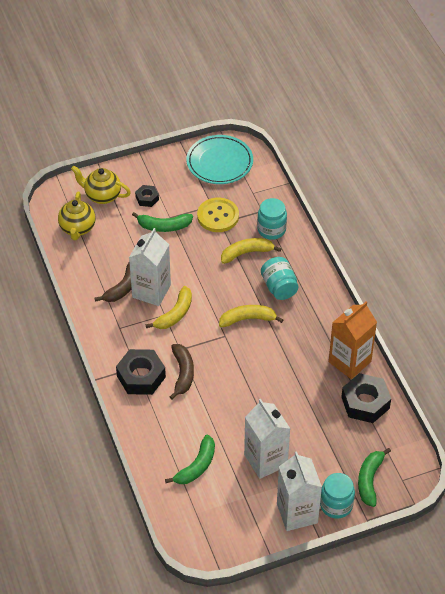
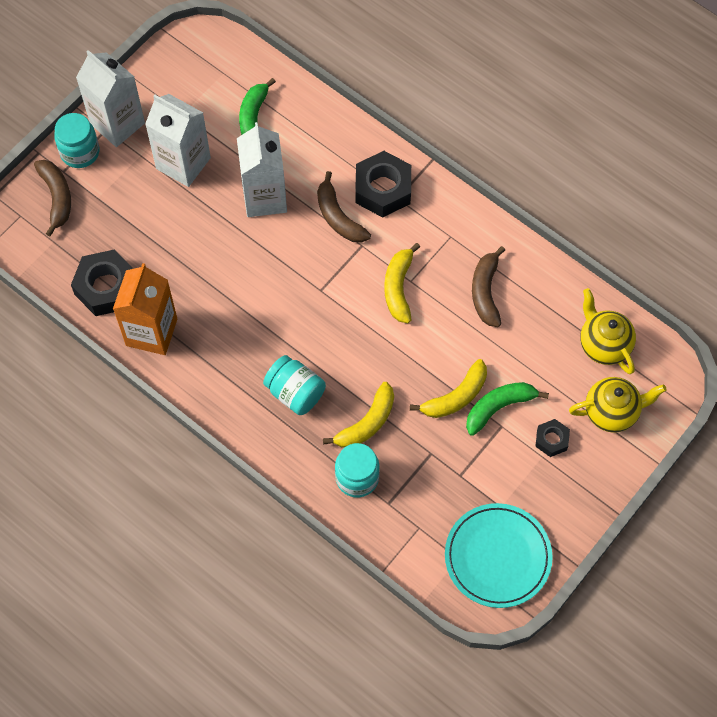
camera: 150 degrees right, 15 degrees up
white carton [129,228,171,306] -> white carton moved to [237,122,287,217]
yellow button [197,198,239,232] -> none
yellow banana [219,305,283,327] -> yellow banana moved to [410,359,487,418]
green banana [358,448,391,507] -> brown banana [34,160,71,236]

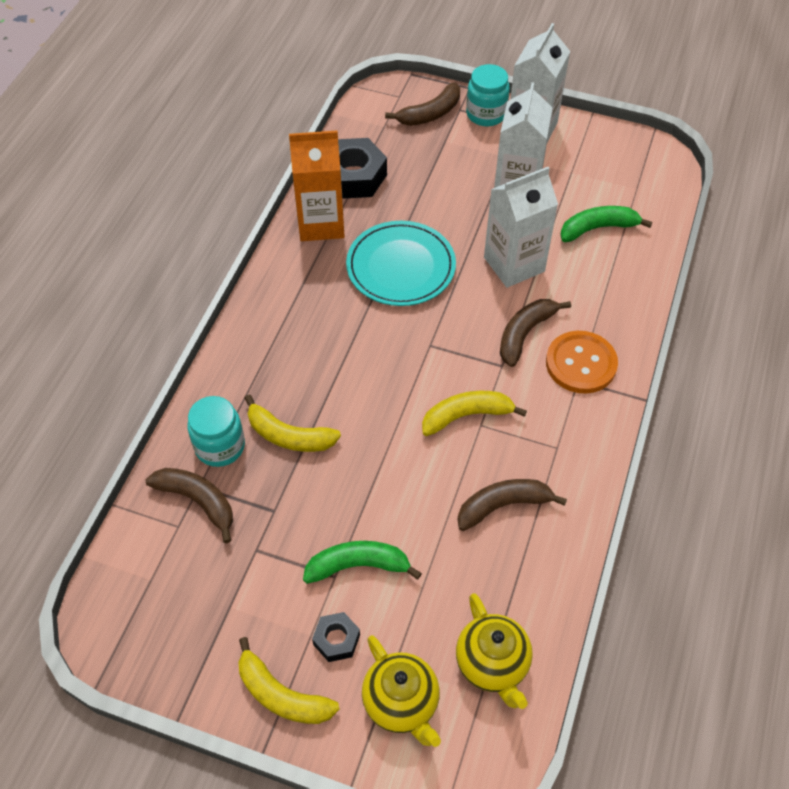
camera: 70 degrees right, 10 degrees down
turquoise jar [263,355,326,415] -> none
black nut [355,151,411,218] -> orange button [546,331,618,394]
yellow banana [410,359,487,418] -> yellow banana moved to [238,637,340,724]
turquoise plate [445,503,553,608] -> turquoise plate moved to [346,221,456,306]
green banana [466,382,549,436] -> green banana turned 45 degrees counterclockwise [303,541,422,584]
yellow teapot [580,288,636,374] -> yellow teapot turned 120 degrees clockwise [456,593,533,709]
none -> brown banana [145,468,233,543]

